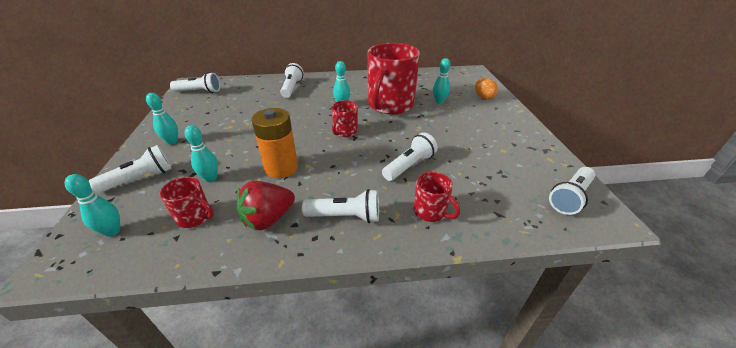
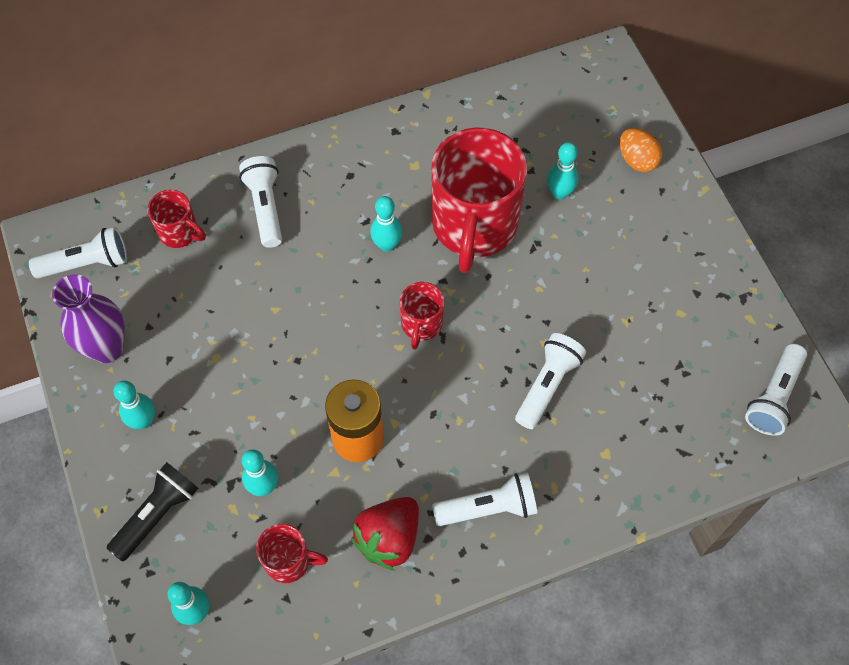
camera: 15 degrees left, 25 degrees up
white flashlight [89,145,172,193] -> black flashlight [107,462,198,561]
red mug [414,172,460,222] -> red mug moved to [147,190,206,248]
none -> purple vase [52,274,125,363]

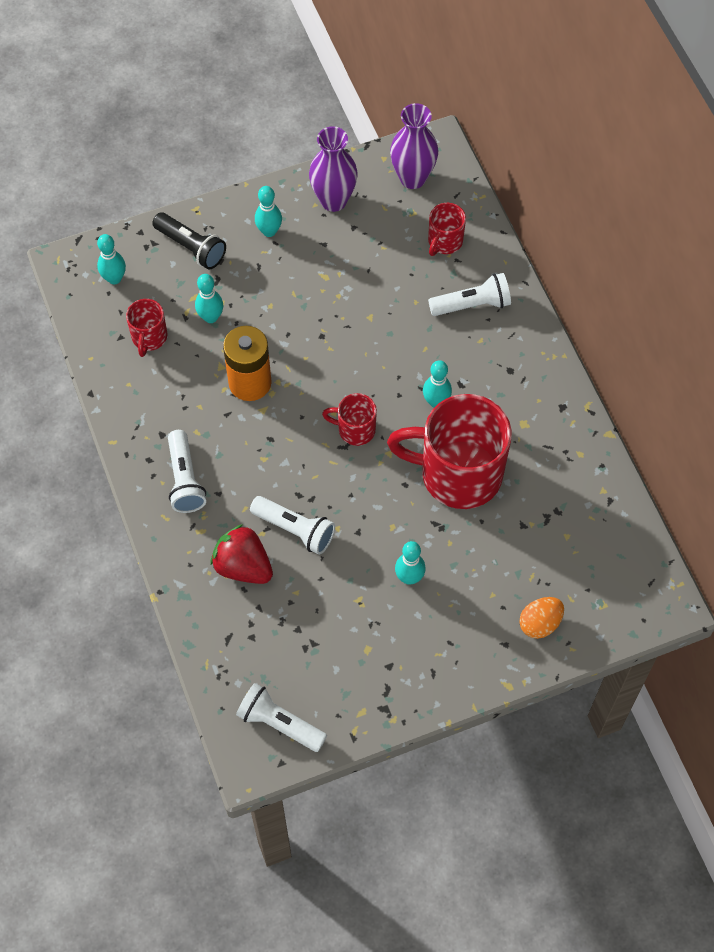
camera: 90 degrees right, 0 degrees up
white flashlight [29,227,127,279] -> purple vase [390,103,438,189]
red strawberry [351,497,419,571] -> red strawberry moved to [211,524,273,584]
turquoise bowling pin [547,142,578,200] -> turquoise bowling pin moved to [395,541,426,585]

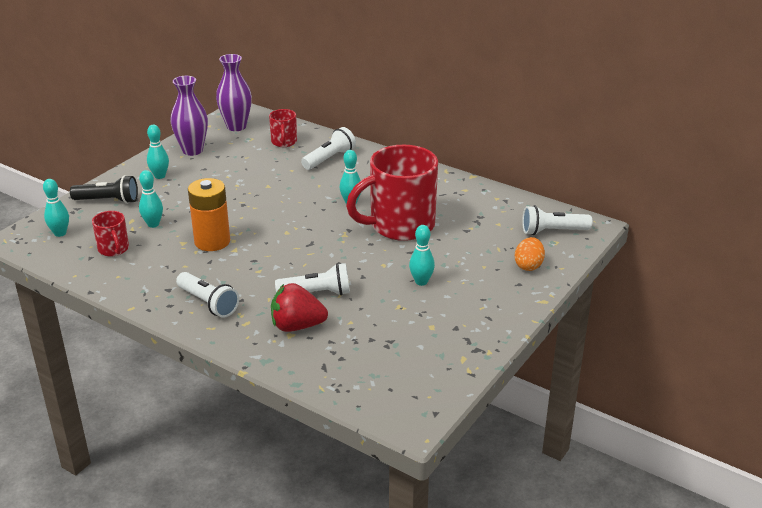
camera: 35 degrees left, 30 degrees down
white flashlight [236,683,327,752] -> white flashlight moved to [522,205,592,235]
red mug [322,393,377,446] -> none

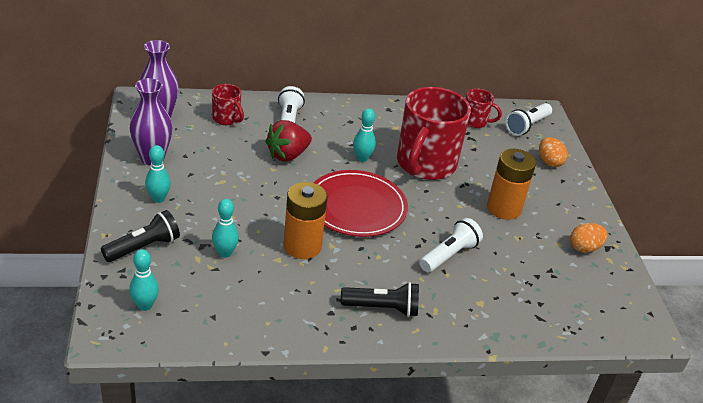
camera: 45 degrees left, 5 degrees up
red mug [92,211,129,256] -> red mug moved to [466,89,502,128]
white flashlight [176,272,239,318] -> black flashlight [341,282,419,317]
red strawberry [271,283,328,332] -> red strawberry moved to [265,120,312,162]
turquoise bowling pin [409,225,435,286] -> orange battery [487,149,536,220]
none -> red plate [314,170,408,237]
none -> orange egg [570,223,607,253]

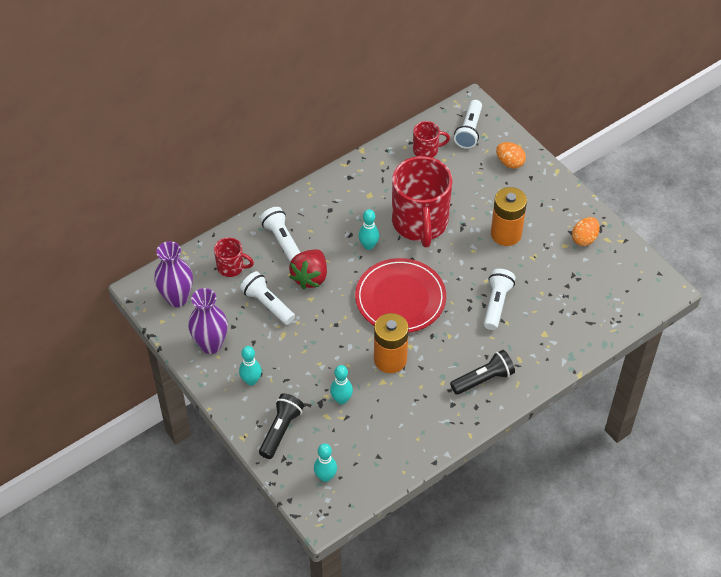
camera: 25 degrees left, 15 degrees up
none -> white flashlight [240,271,295,325]

